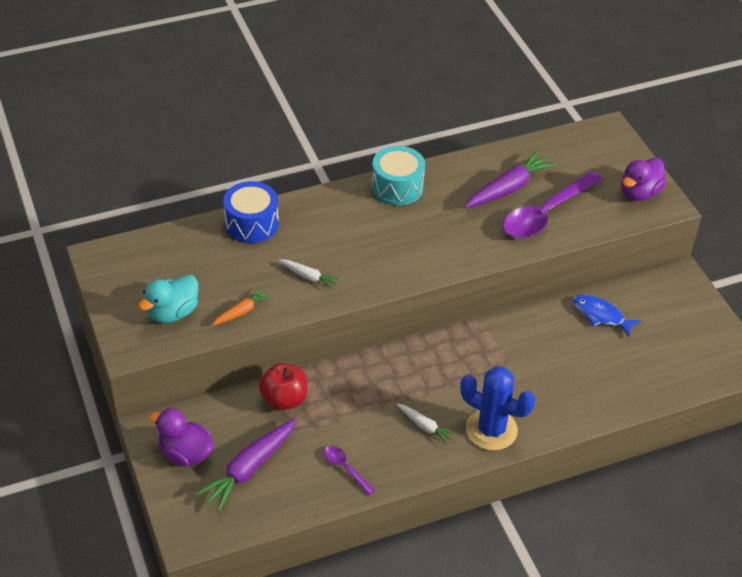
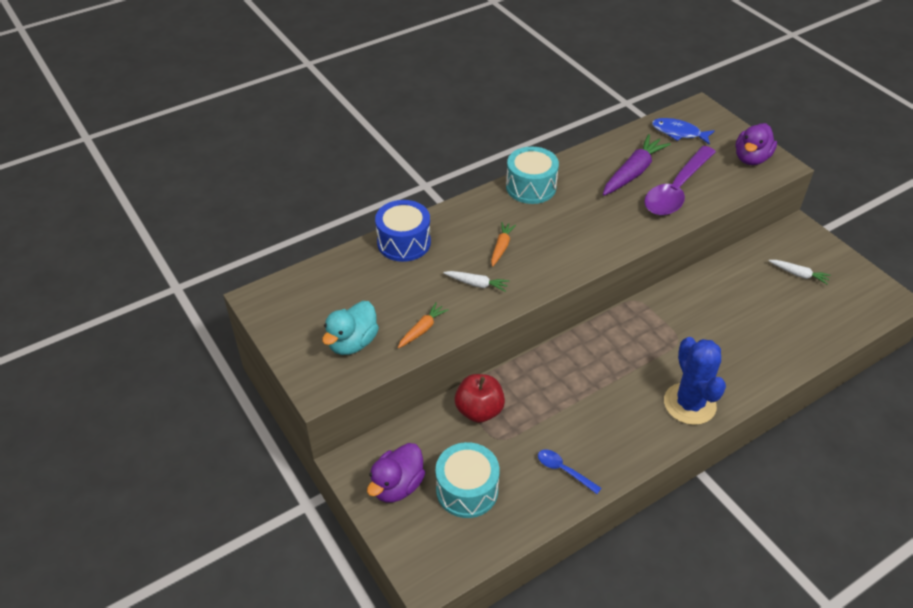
camera: 10 degrees left, 0 degrees up
purple duck [150,408,214,467] -> purple duck turned 75 degrees counterclockwise [367,443,425,503]
purple carrot [195,419,296,512] -> turquoise drum [436,442,500,518]
purple spoon [324,446,375,495] -> blue spoon [538,450,601,494]
white carrot [397,404,456,444] -> white carrot moved to [768,260,831,285]
blue cactus [460,366,535,451] -> blue cactus turned 60 degrees clockwise [664,337,726,425]
blue fish [573,294,641,337] -> blue fish moved to [652,118,715,144]
none -> orange carrot [491,222,516,267]

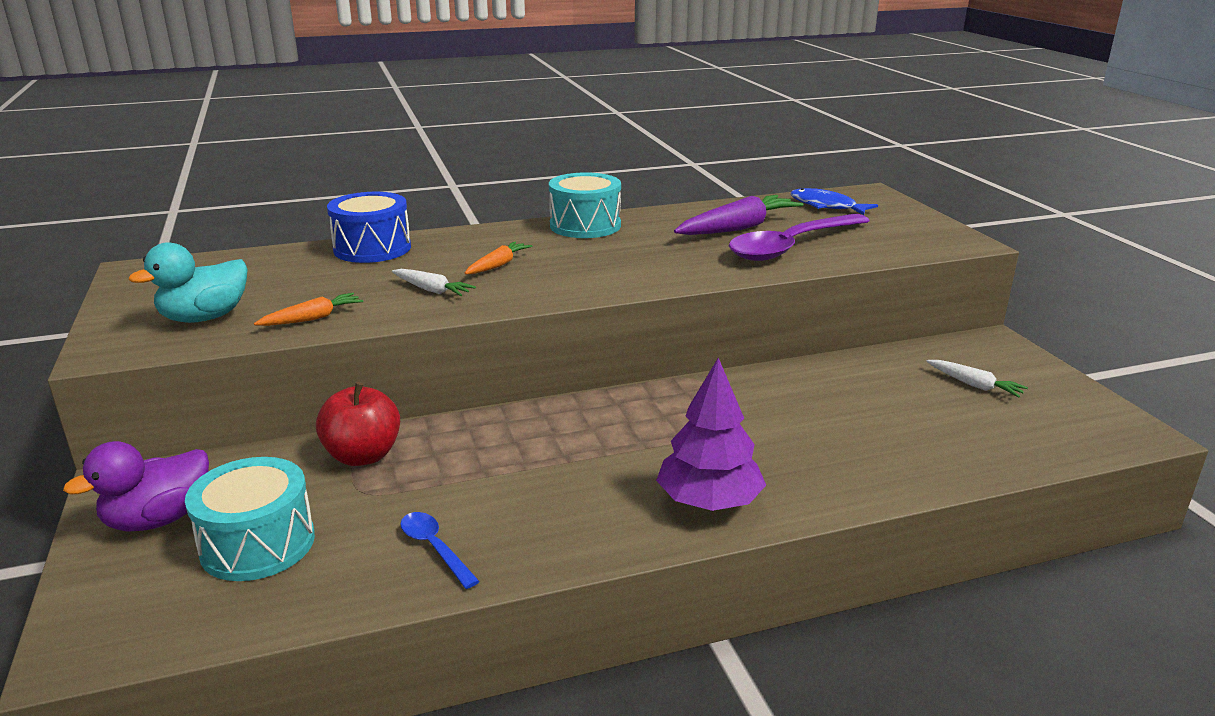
camera: 15 degrees right, 20 degrees down
blue cactus [664,337,726,425] -> purple tree [656,358,766,511]
purple duck [736,123,777,165] -> none

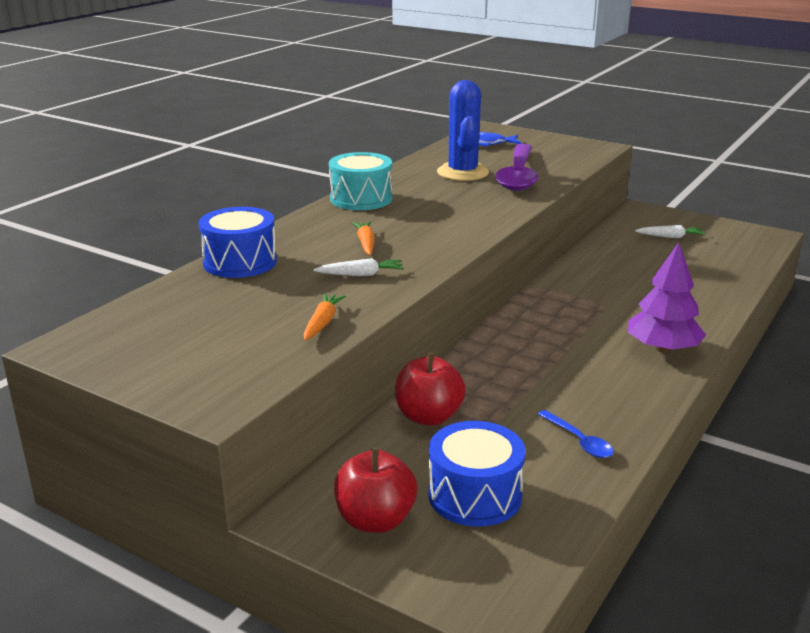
camera: 40 degrees left, 0 degrees up
purple duck [63,441,209,532] -> red apple [334,448,418,533]
turquoise duck [129,242,248,323] -> none
turquoise drum [185,457,315,581] -> blue drum [428,421,526,527]
blue spoon [400,512,480,589] -> blue spoon turned 135 degrees counterclockwise [538,410,614,458]
purple carrot [674,195,803,235] -> blue cactus [437,80,489,181]

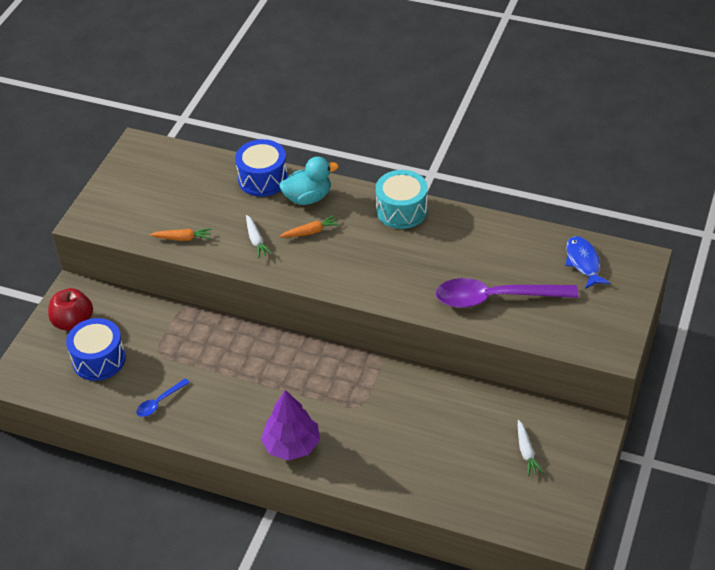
camera: 80 degrees right, 20 degrees up
red apple [395,353,466,426] -> none
blue cactus [437,80,489,181] -> none
none -> turquoise duck [279,157,339,205]

